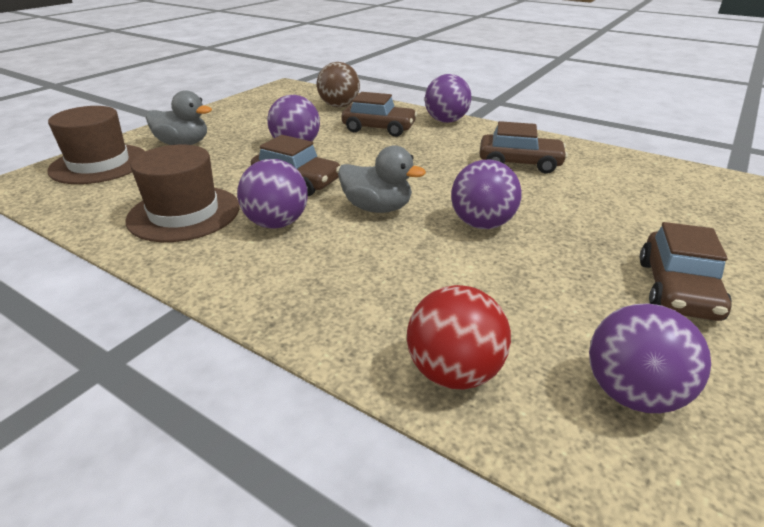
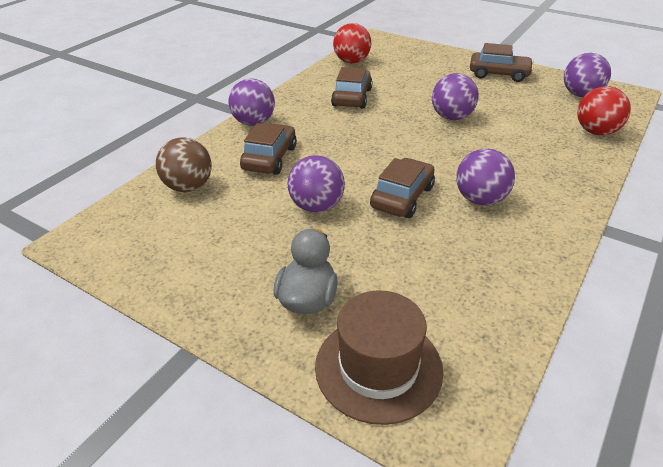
camera: 90 degrees left, 5 degrees up
brown hat [125,144,240,242] -> none
grey duck [338,145,426,213] -> none
none -> red ball [333,23,371,63]

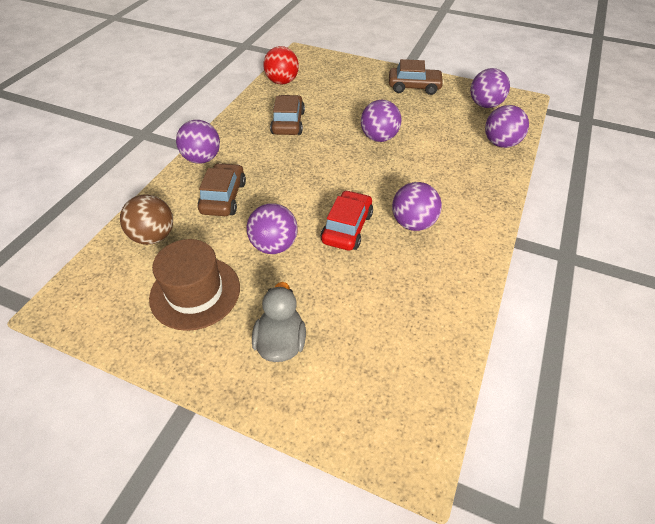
camera: 10 degrees left, 10 degrees up
brown hat [315,290,443,425] -> brown hat moved to [149,239,240,331]
brown car [370,158,435,218] -> red car [321,190,373,251]
red ball [577,86,631,135] -> purple ball [485,105,529,148]

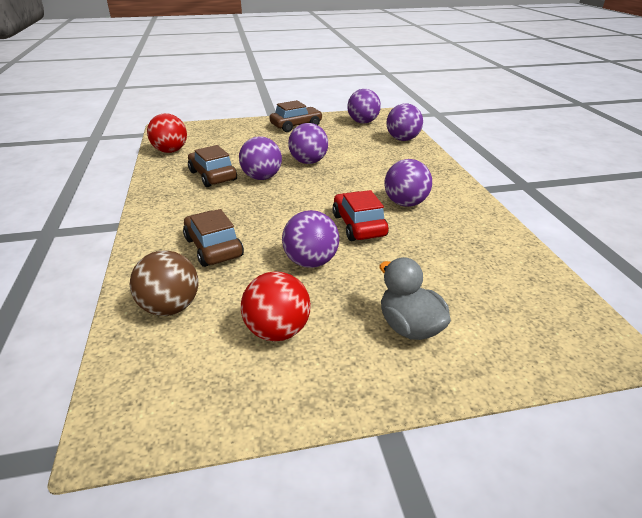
camera: 35 degrees left, 15 degrees down
brown hat [149,239,240,331] -> red ball [241,271,311,341]
purple ball [176,120,220,164] -> purple ball moved to [239,136,282,180]

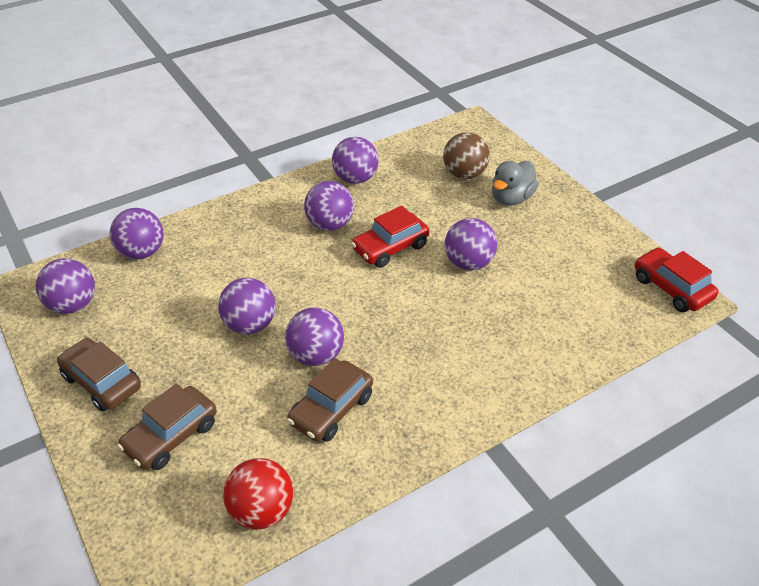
camera: 110 degrees left, 10 degrees up
brown ball [130,250,199,316] -> brown ball moved to [443,132,490,179]
brown car [183,209,244,267] -> brown car moved to [117,384,217,470]
red ball [241,271,311,341] -> none
none -> purple ball [332,137,379,184]
none -> red car [635,247,718,312]

